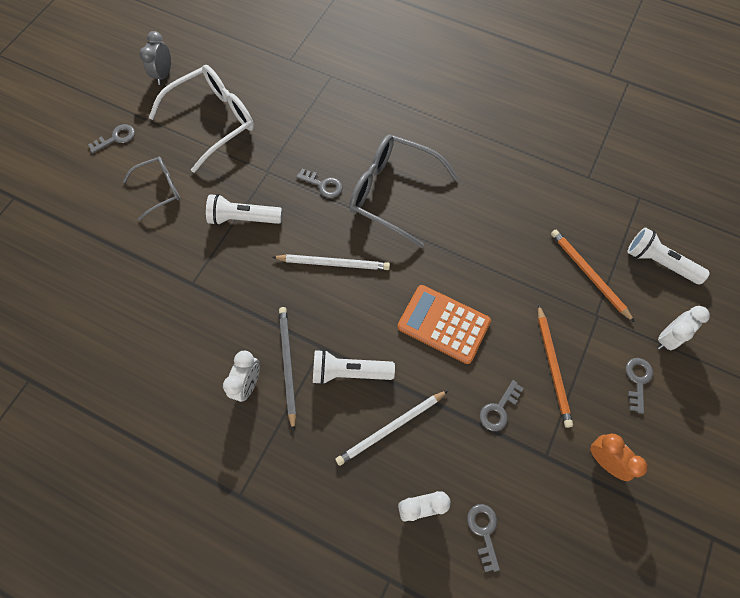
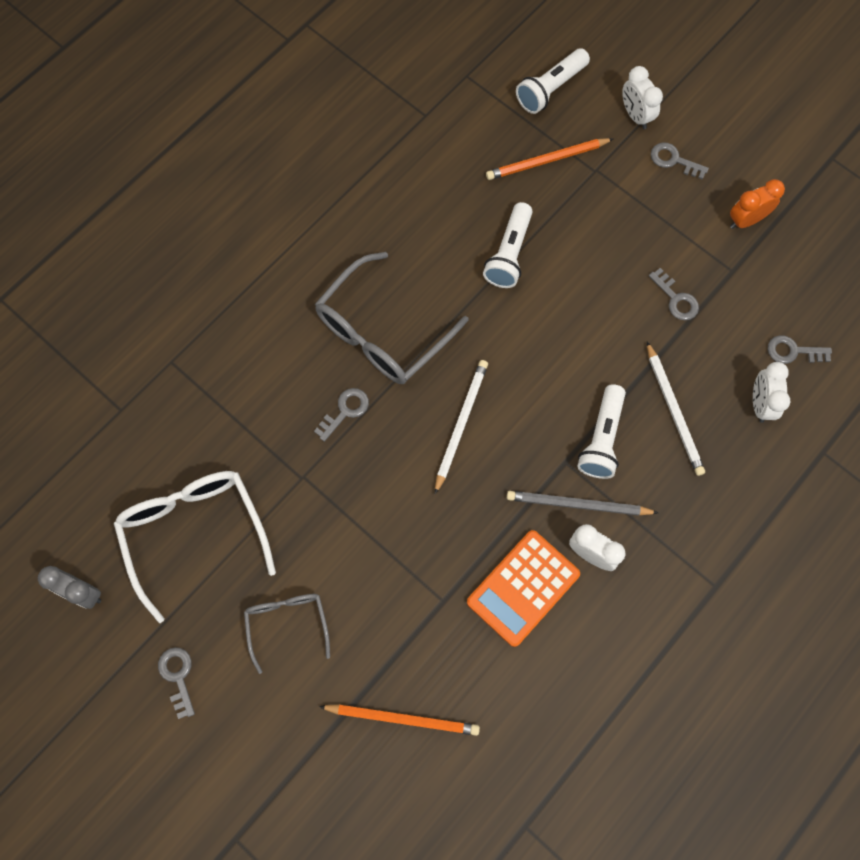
camera: 75 degrees left, 5 degrees up
white flashlight [206,194,282,225] -> white flashlight moved to [483,202,533,288]
orange calculator [397,285,491,364] -> orange calculator moved to [467,530,580,647]
orange pencil [538,304,573,428] -> orange pencil moved to [319,704,480,736]

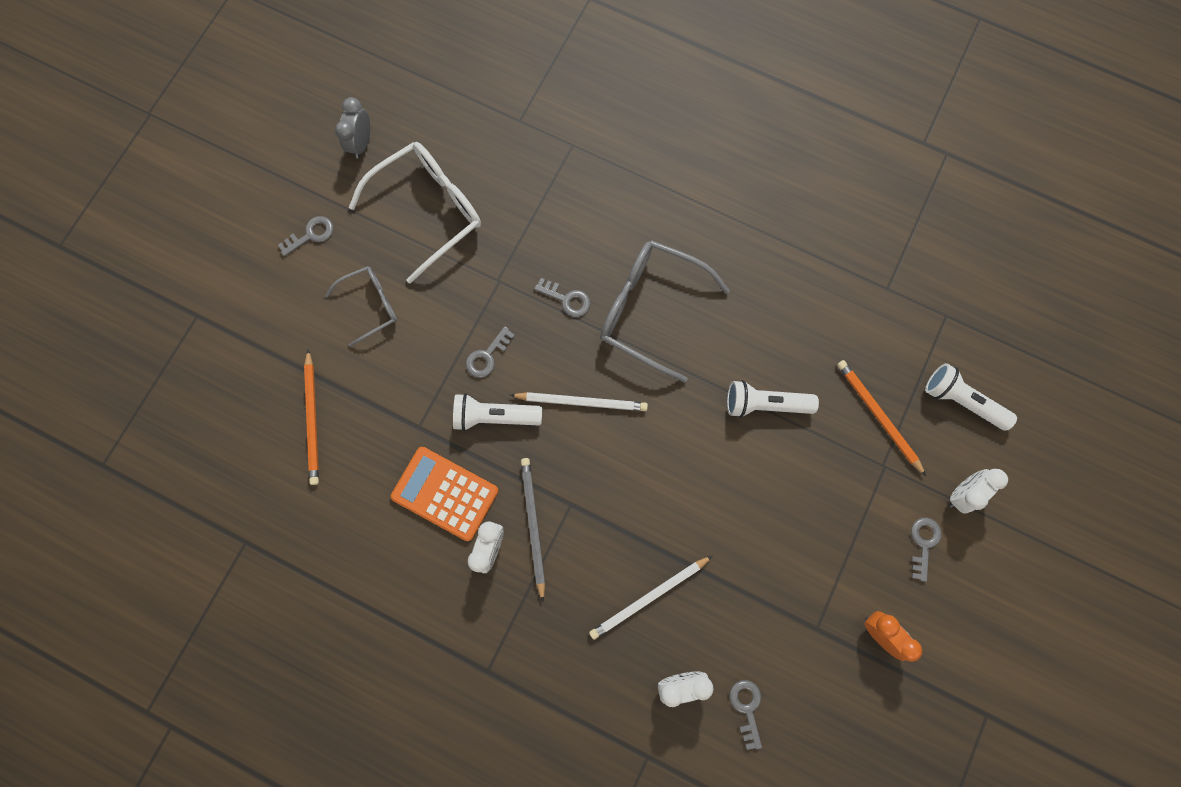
camera: 75 degrees right, 5 degrees up
white flashlight [577,384,626,479] -> white flashlight moved to [453,393,542,431]
grey key [649,268,699,320] -> grey key moved to [466,326,515,378]

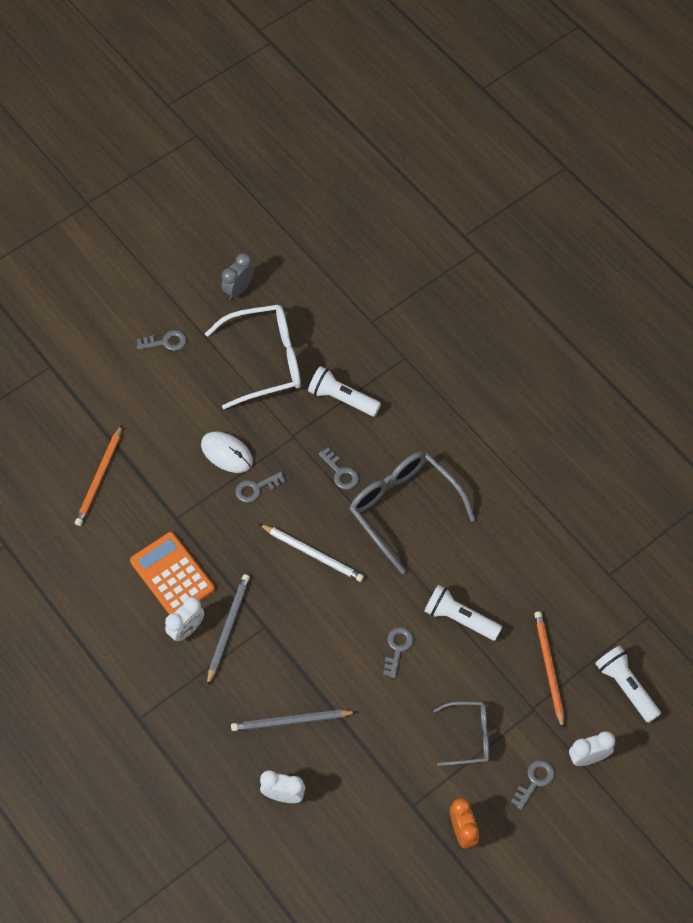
camera: 25 degrees right, 15 degrees down
grey glasses [325,266,397,347] -> grey glasses moved to [433,701,490,766]
white flashlight [453,393,542,431] -> white flashlight moved to [308,366,381,416]
white pencil [589,556,712,640] -> grey pencil [231,710,357,731]
grey key [730,680,762,750] -> grey key moved to [383,627,414,678]
none -> white mouse [201,432,253,473]

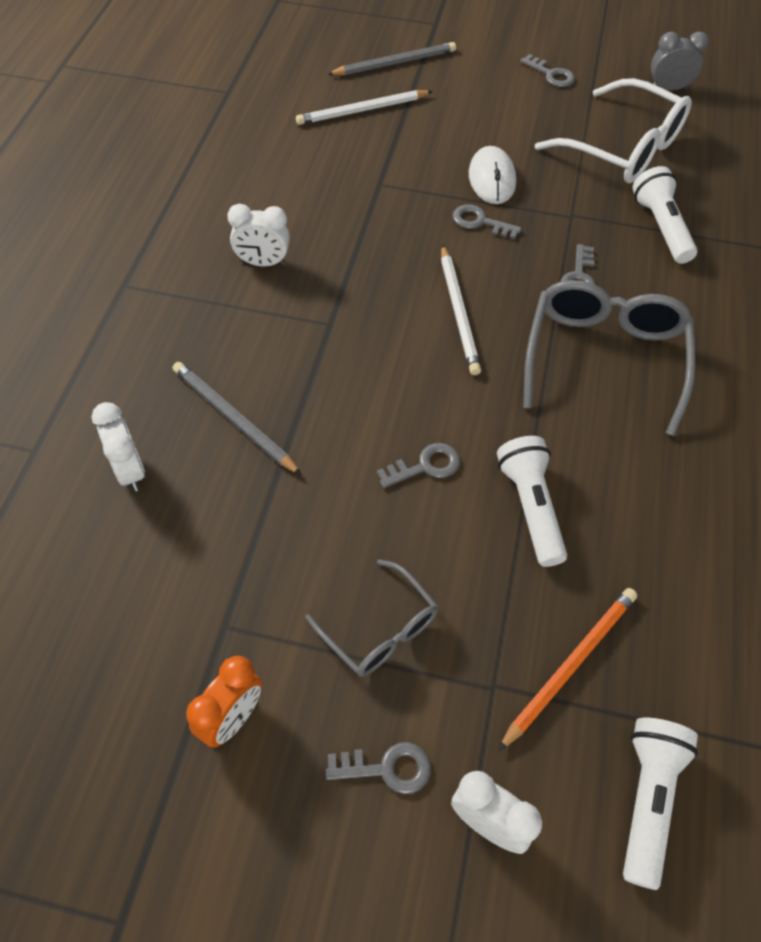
camera: 50 degrees right, 5 degrees down
orange pencil [75,425,122,526] -> white pencil [296,90,433,125]
orange calculator [130,532,215,615] -> none
grey pencil [207,574,250,686] -> grey pencil moved to [327,42,456,75]

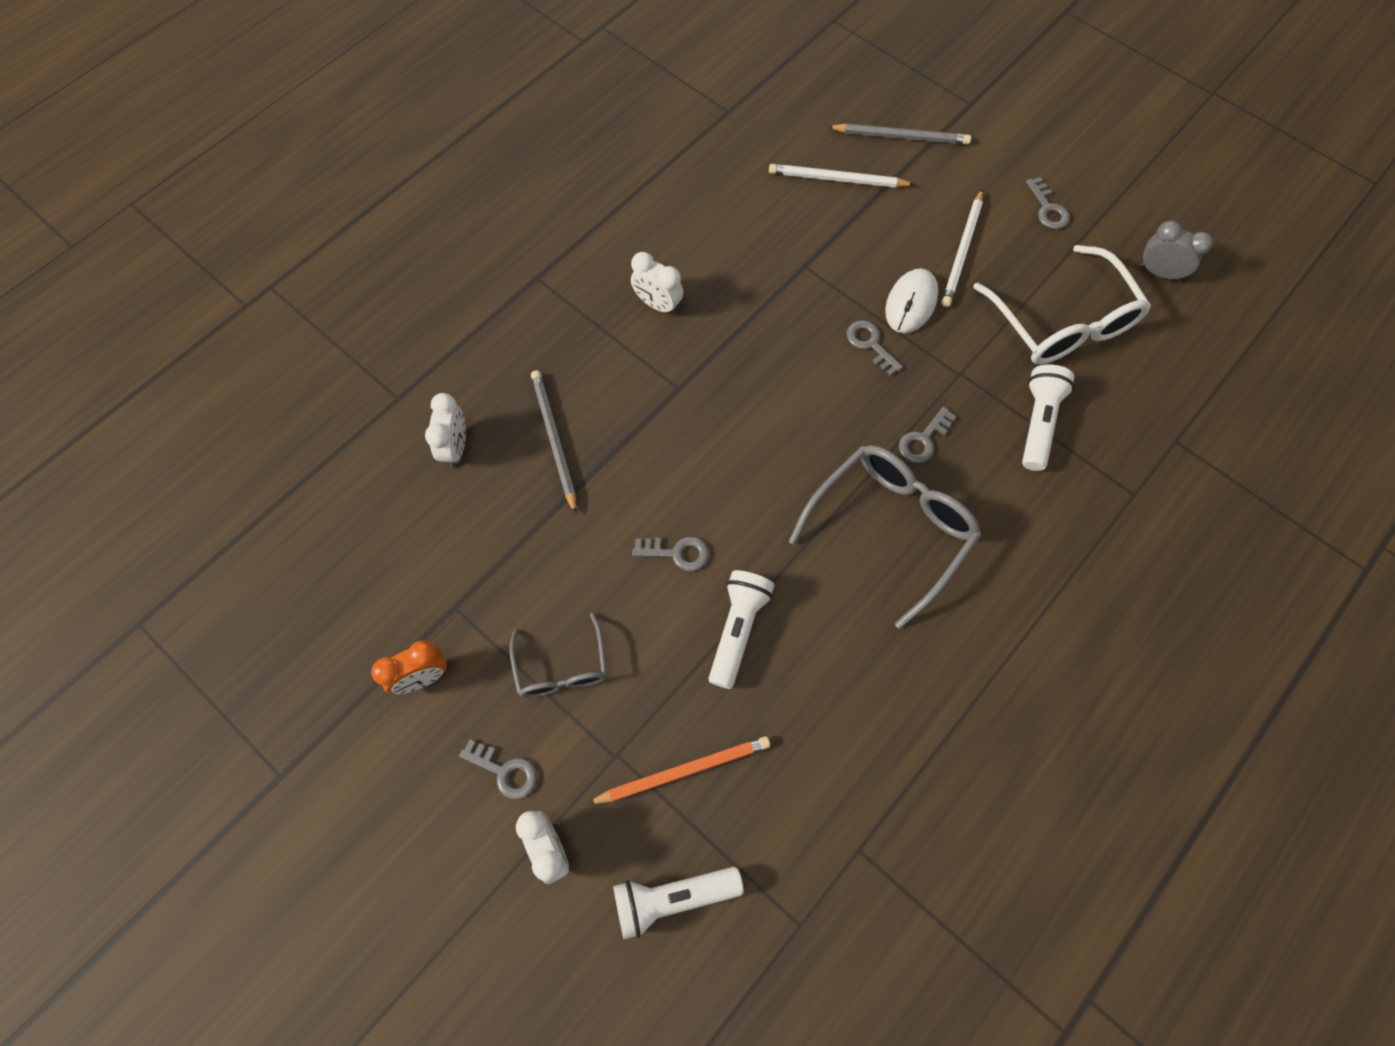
camera: 30 degrees right, 10 degrees up
white pencil [441,245,481,375] -> white pencil moved to [941,190,983,307]
white flashlight [623,718,698,890] -> white flashlight turned 150 degrees counterclockwise [613,867,744,939]

